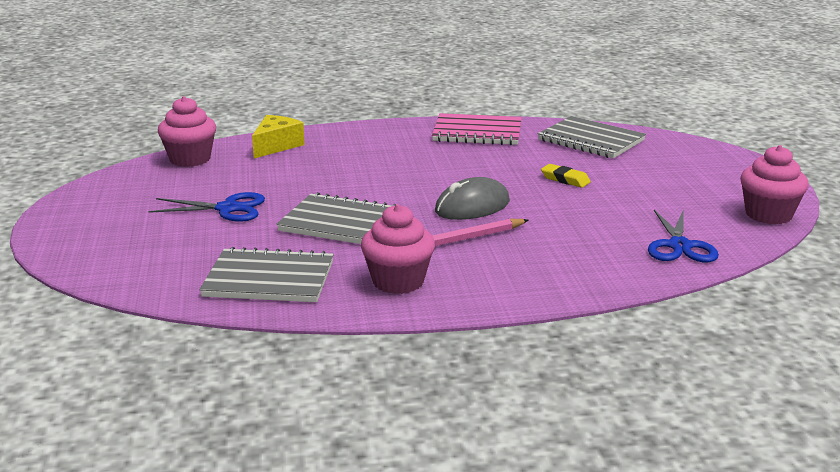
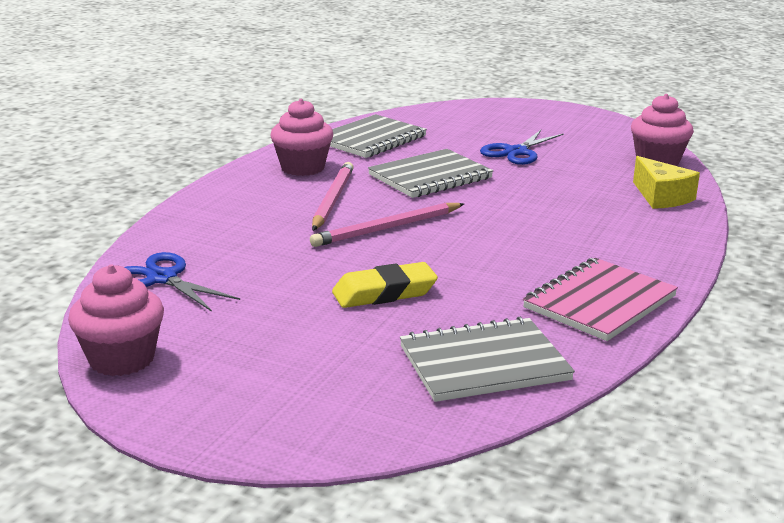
camera: 125 degrees right, 0 degrees up
grey mouse [435,177,510,220] -> pink pencil [310,203,464,247]
yellow eraser [541,164,591,188] -> yellow eraser [332,262,438,308], size x1.55

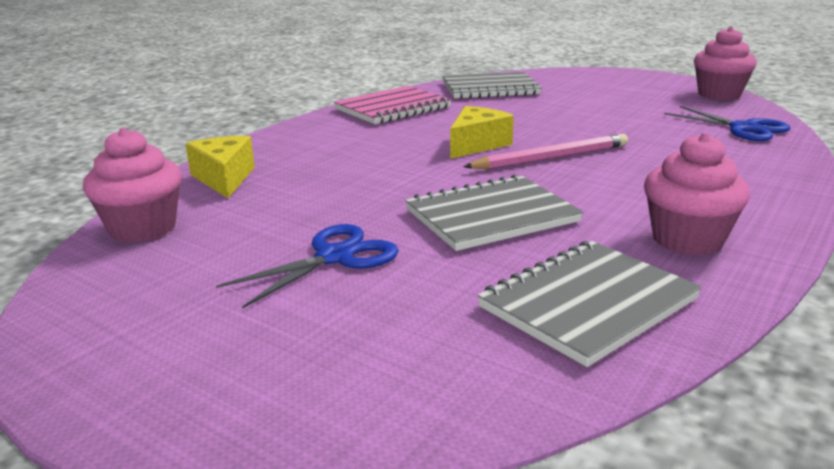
camera: 170 degrees left, 0 degrees up
pink pencil [312,162,354,231] -> none
yellow eraser [332,262,438,308] -> none
none -> yellow cheese [450,106,514,159]

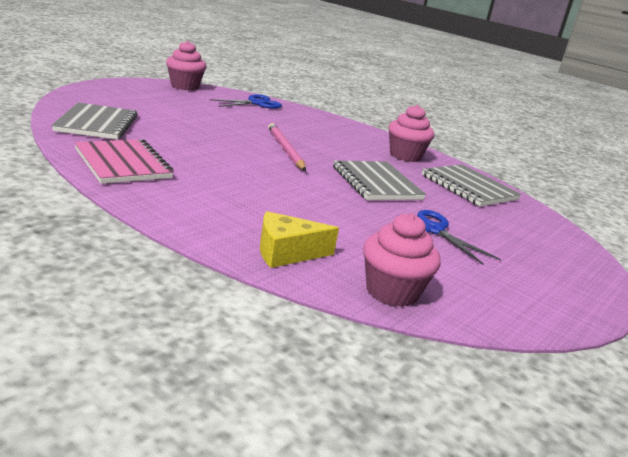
camera: 90 degrees left, 0 degrees up
yellow cheese [450,106,514,159] -> none

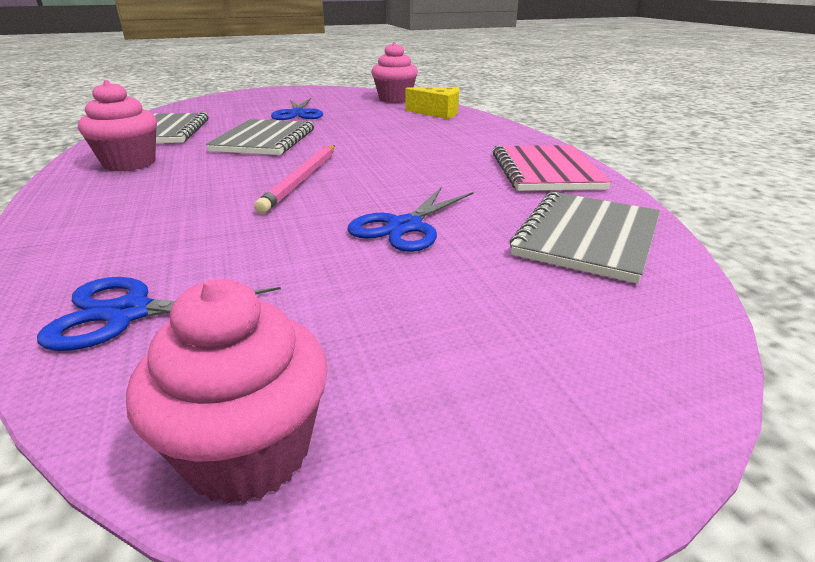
camera: 145 degrees left, 5 degrees up
none -> blue scissors [348,187,474,252]

